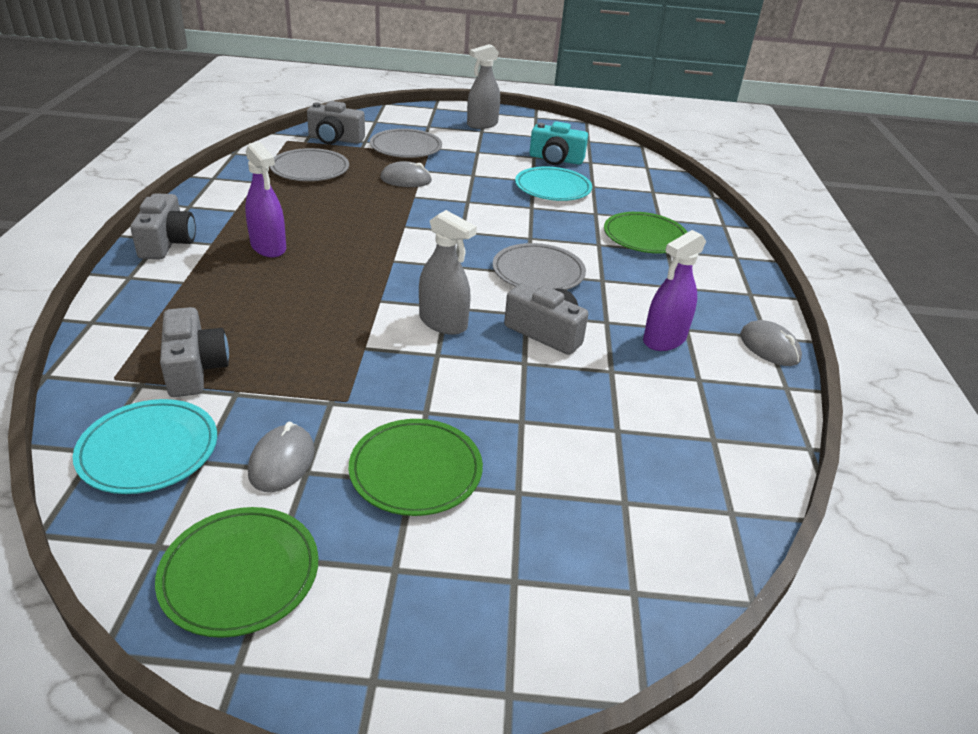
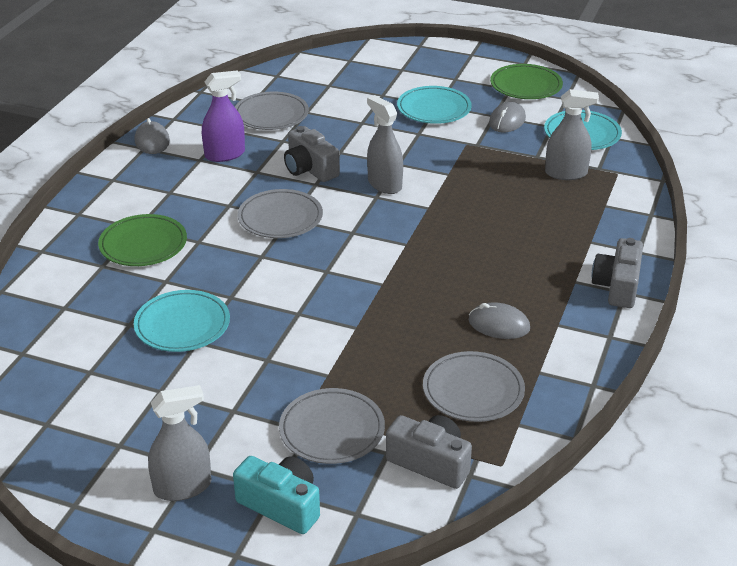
camera: 160 degrees left, 0 degrees up
grey camera [160,307,229,397] -> grey spray bottle [545,89,599,180]
purple spray bottle [245,142,286,257] -> none
green plate [349,419,483,516] -> turquoise plate [397,86,472,124]
grey mouse [381,161,432,187] -> grey mouse moved to [469,302,530,339]
turquoise camera [529,121,588,165] -> turquoise camera moved to [233,456,320,534]
none -> grey plate [235,92,309,130]

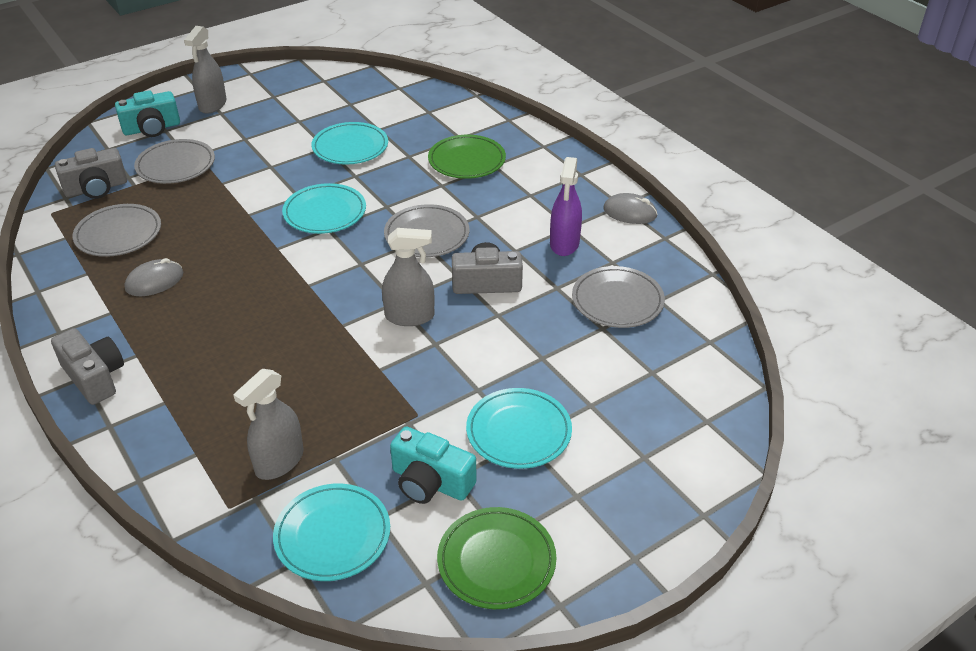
camera: 125 degrees right, 5 degrees up
grey mouse [489,102,526,133] -> turquoise camera [390,427,476,504]
none -> turquoise plate [282,183,366,234]

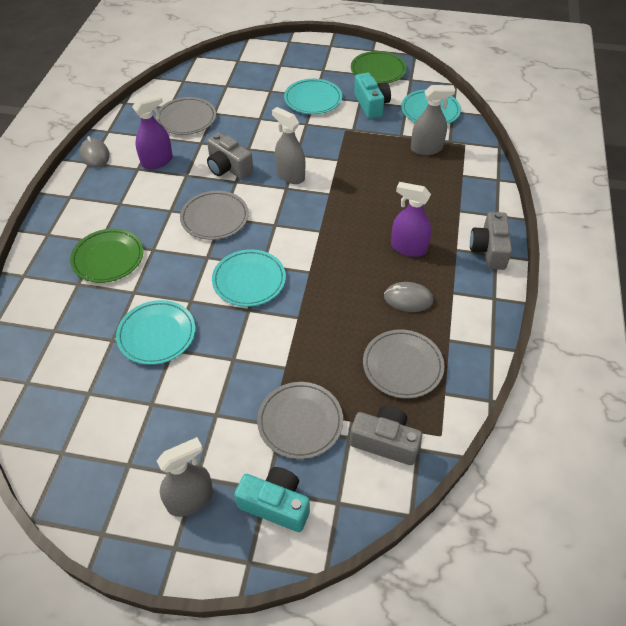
camera: 135 degrees left, 10 degrees up
none -> purple spray bottle [391,182,432,257]

